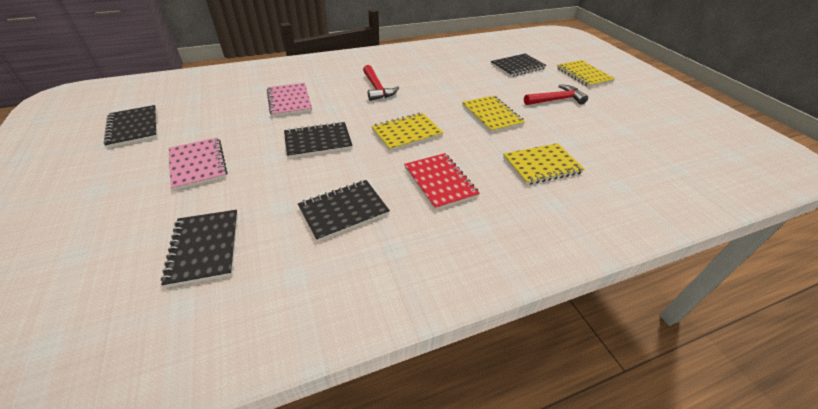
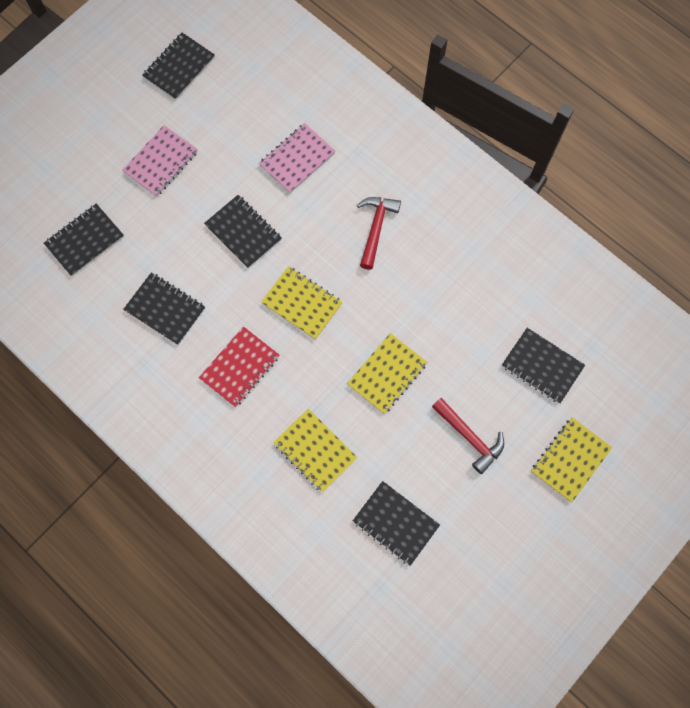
camera: 65 degrees right, 30 degrees up
red hammer [363,65,399,101] -> red hammer turned 150 degrees clockwise [357,197,401,270]
none -> black notebook [353,481,440,566]

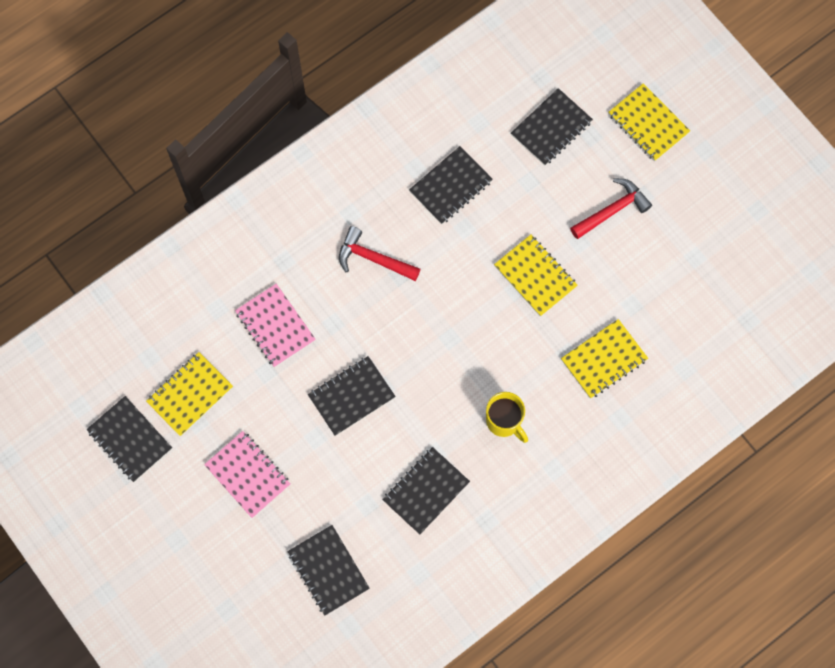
camera: 80 degrees left, 0 degrees up
red notebook [199,326,279,407] -> yellow mug [486,392,528,443]
yellow notebook [261,266,343,340] -> yellow notebook moved to [146,352,233,436]
black notebook [353,481,440,566] -> black notebook moved to [409,146,493,224]

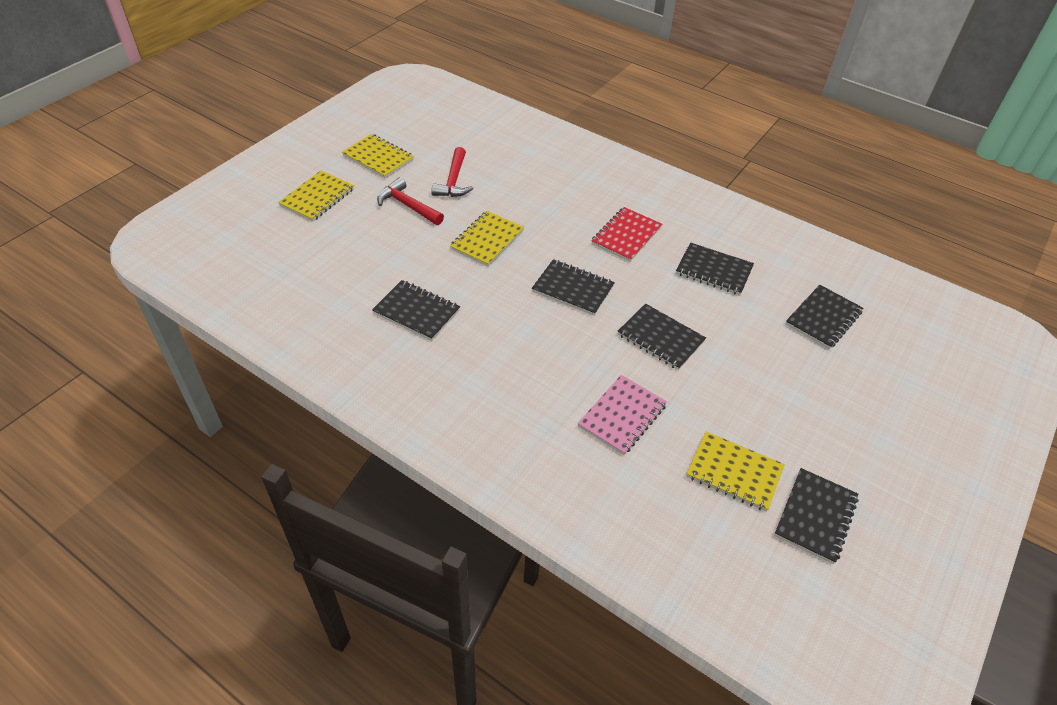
camera: 110 degrees left, 25 degrees down
pink notebook [204,431,290,518] -> none
red hammer [339,226,420,281] -> red hammer moved to [431,147,474,197]
yellow mug [486,392,528,443] -> red notebook [591,207,662,262]
black notebook [511,88,593,165] -> black notebook moved to [532,259,615,316]
yellow notebook [561,319,648,399] -> yellow notebook moved to [342,134,414,178]

